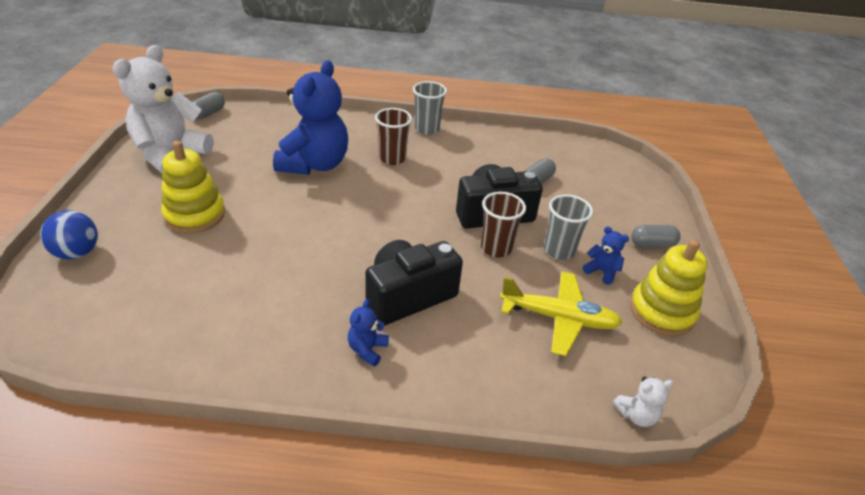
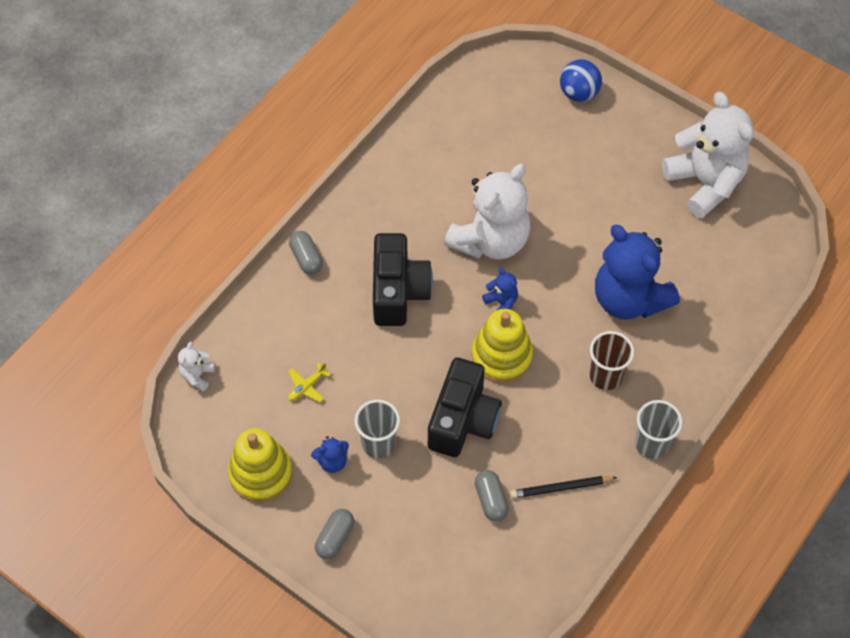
camera: 125 degrees right, 20 degrees up
yellow stacking toy [161,141,225,233] -> yellow stacking toy moved to [472,309,533,383]
grey capsule [192,92,225,119] -> grey capsule moved to [289,231,323,275]
blue teddy bear [348,299,389,366] -> blue teddy bear moved to [482,268,518,311]
brown cup [481,192,526,258] -> none
yellow plane [500,272,623,356] -> yellow plane [288,363,331,402], size x0.46
none -> white teddy bear [444,164,531,260]
none -> black pencil [510,476,618,498]

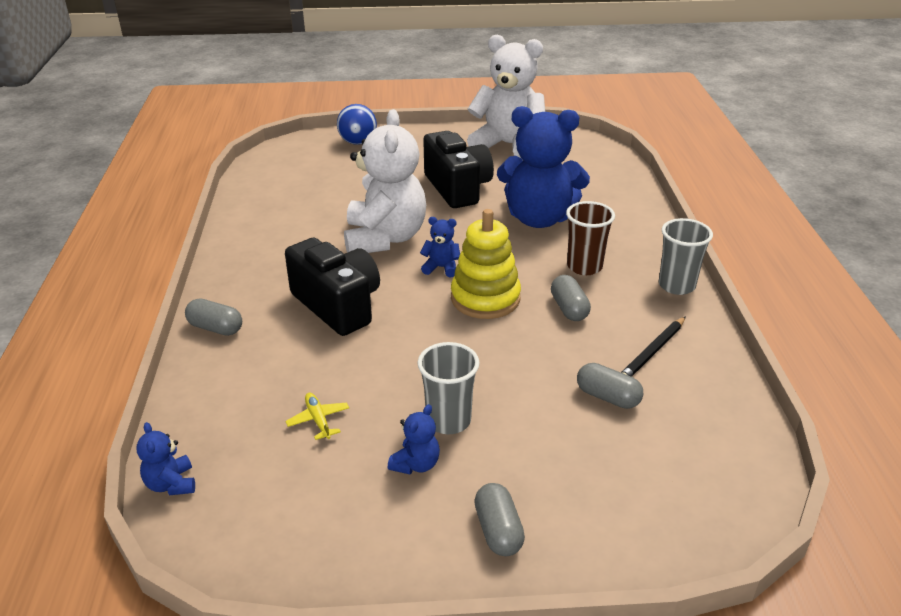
camera: 40 degrees left, 25 degrees down
white teddy bear [178,342,215,392] -> blue teddy bear [136,422,195,495]
yellow stacking toy [228,428,293,503] -> none
yellow plane [288,363,331,402] -> yellow plane turned 150 degrees clockwise [285,393,349,440]
black camera [428,358,502,457] -> black camera moved to [423,131,494,208]
none -> grey capsule [551,275,591,321]

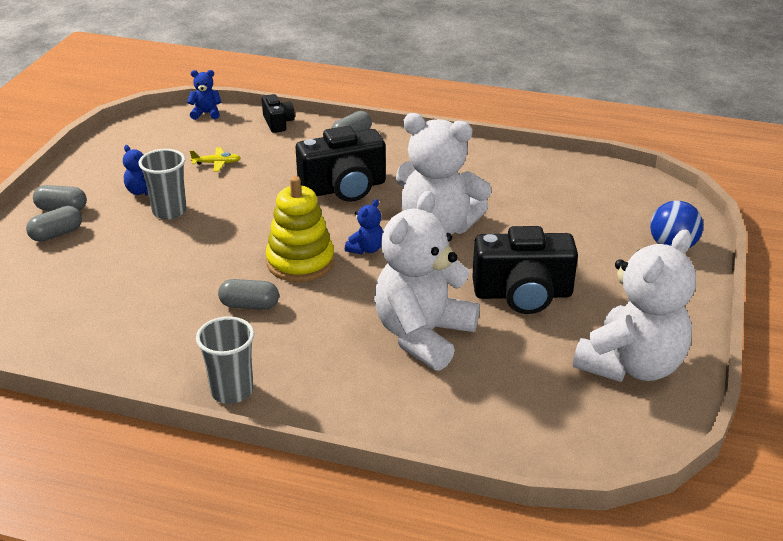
camera: 110 degrees right, 0 degrees up
blue teddy bear [497,106,590,228] -> white teddy bear [374,191,480,371]
brown cup [566,201,615,275] -> none
grey capsule [577,363,643,409] -> grey capsule moved to [26,206,82,242]
black pencil [621,316,686,377] -> none
none -> black camera [262,94,295,133]

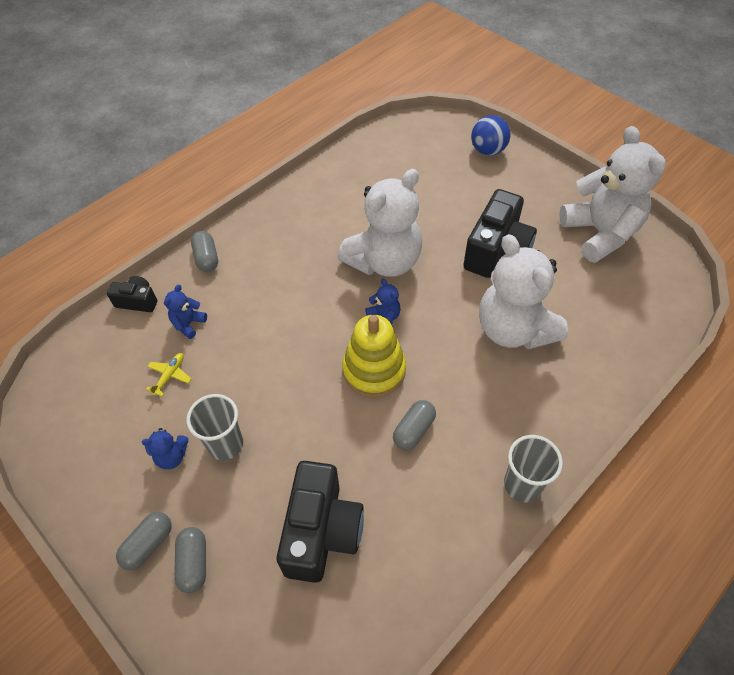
camera: 60 degrees left, 20 degrees up
blue teddy bear [187,70,221,120] -> blue teddy bear moved to [164,285,207,339]
black camera [296,126,386,202] -> black camera moved to [276,461,364,583]

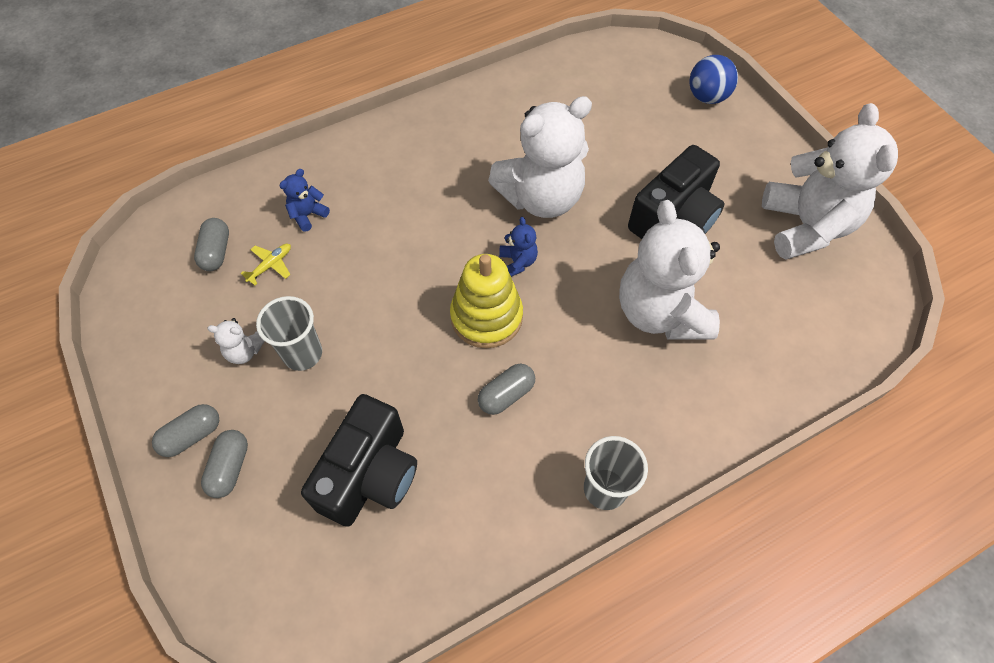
camera: 15 degrees right, 5 degrees up
black camera [107,276,157,312] -> none
blue teddy bear [142,428,188,469] -> white teddy bear [207,318,264,364]
grey capsule [191,231,218,272] -> grey capsule moved to [194,218,229,271]

